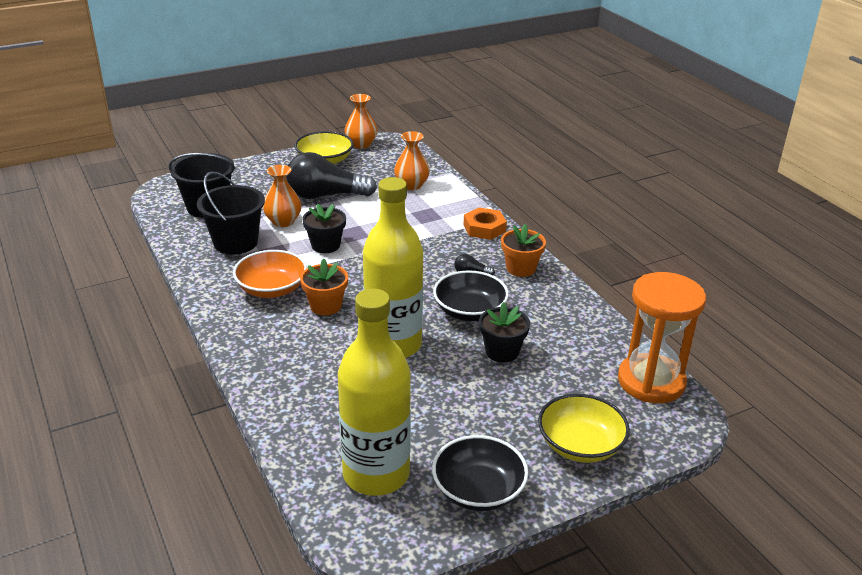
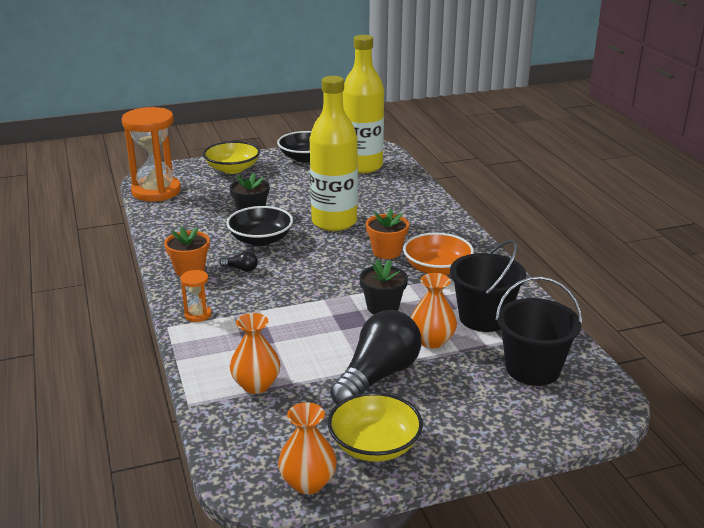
camera: 170 degrees left, 5 degrees down
black light bulb [286,152,377,199] -> black light bulb turned 60 degrees counterclockwise [330,310,421,404]
orange nut [463,207,507,240] -> orange hourglass [180,270,212,322]

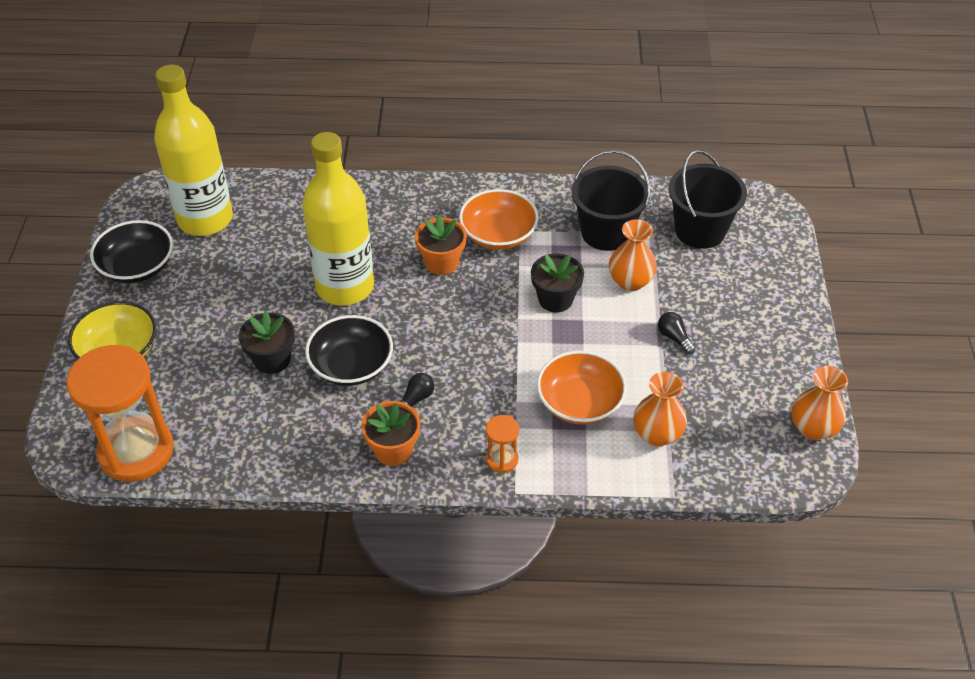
camera: 70 degrees left, 20 degrees up
yellow bowl [328,392,423,462] -> none
black light bulb [330,310,421,404] -> black light bulb [658,312,696,354], size x0.40
none -> orange bowl [537,351,627,425]

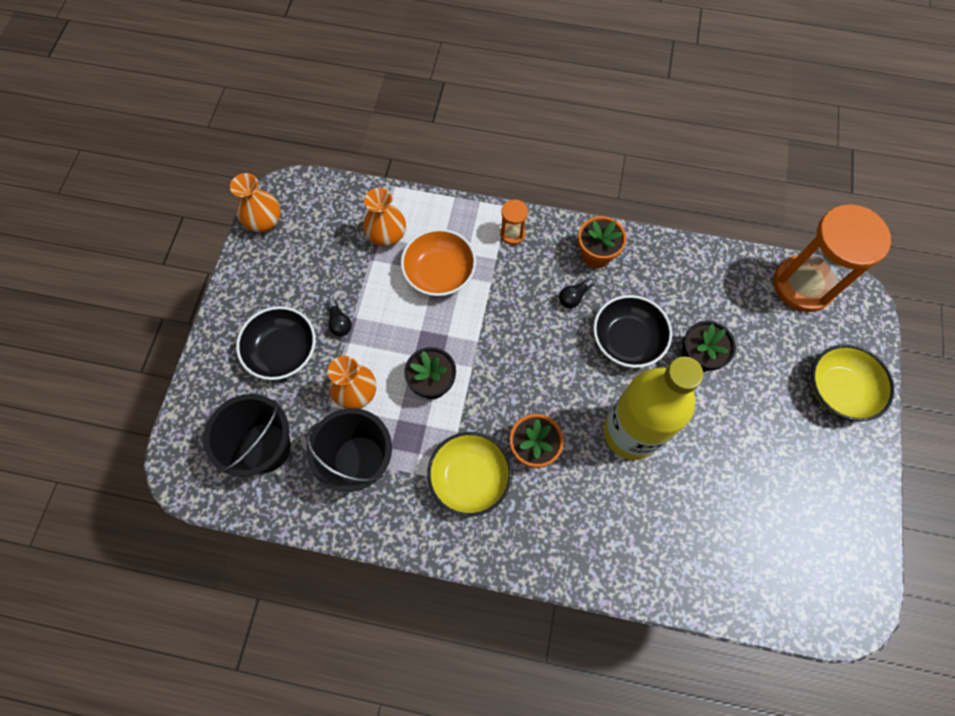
camera: 170 degrees left, 20 degrees up
black bowl [90,220,173,283] -> black bowl moved to [236,306,316,380]
yellow bottle [154,65,233,236] -> none
orange bowl [459,189,539,250] -> yellow bowl [427,432,512,517]

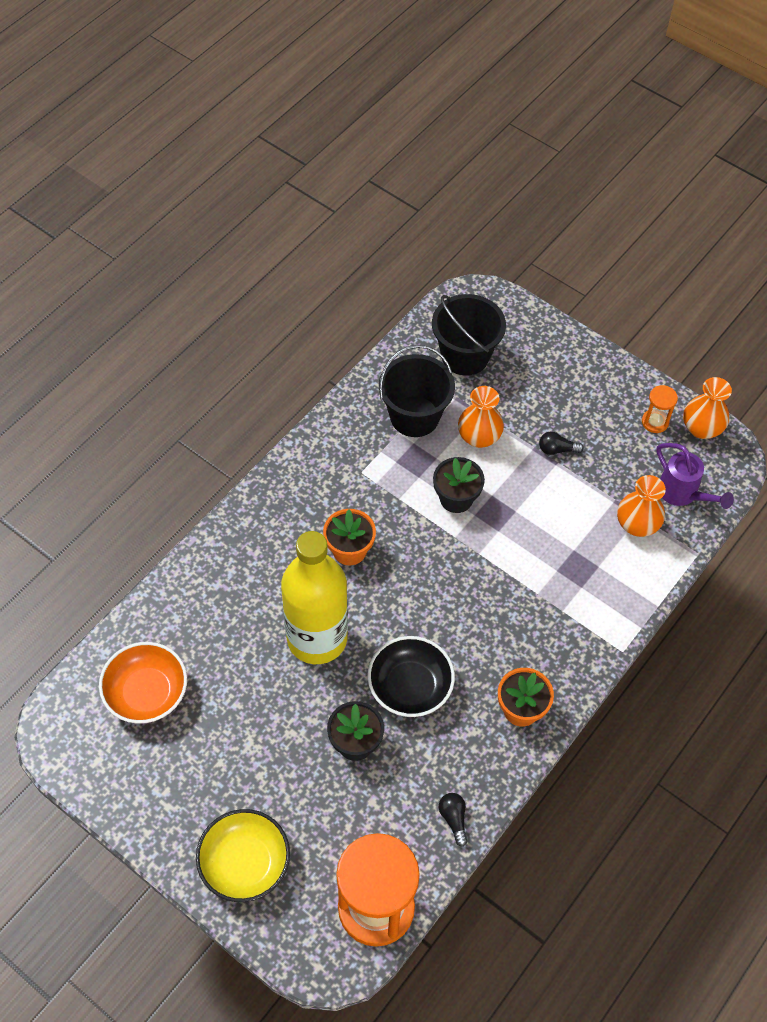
camera: 115 degrees right, 10 degrees down
black bowl [236,306,316,380] -> none
orange bowl [401,229,476,296] -> orange bowl moved to [99,642,187,724]
yellow bowl [427,432,512,517] -> none
orange hourglass [500,200,528,245] -> orange hourglass moved to [642,385,678,433]
black light bulb [559,278,594,308] -> black light bulb moved to [439,793,468,847]
none -> purple watering can [656,443,734,509]

